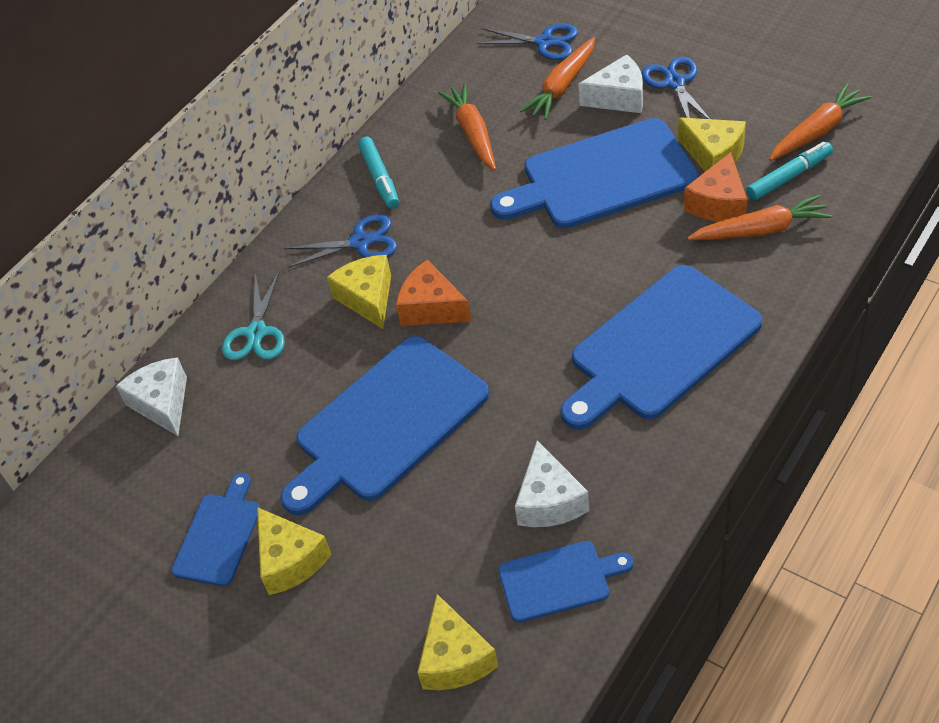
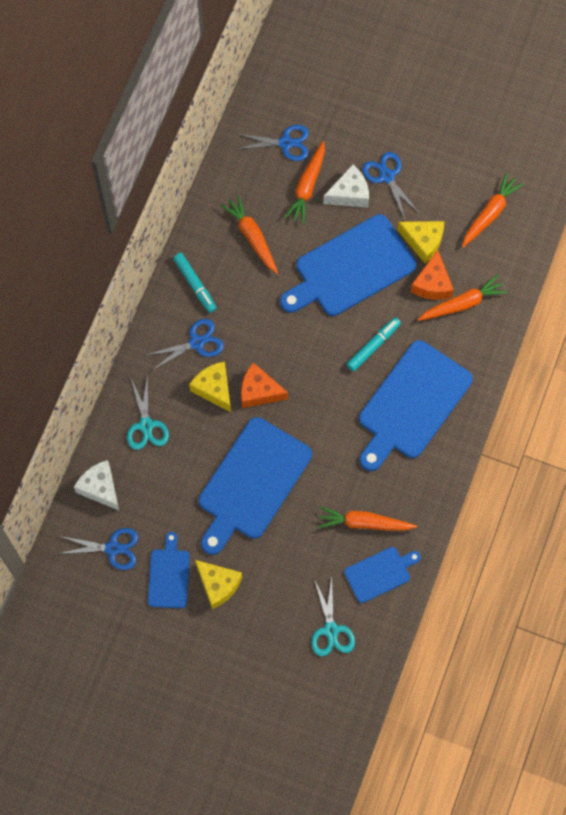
camera: 20 degrees left, 20 degrees up
yellow cheese [417,594,498,690] -> turquoise scissors [311,577,355,657]
white cheese [515,440,589,527] -> orange carrot [318,506,417,531]
turquoise marker [746,142,833,201] -> turquoise marker moved to [346,317,401,371]
none -> blue scissors [58,528,138,570]

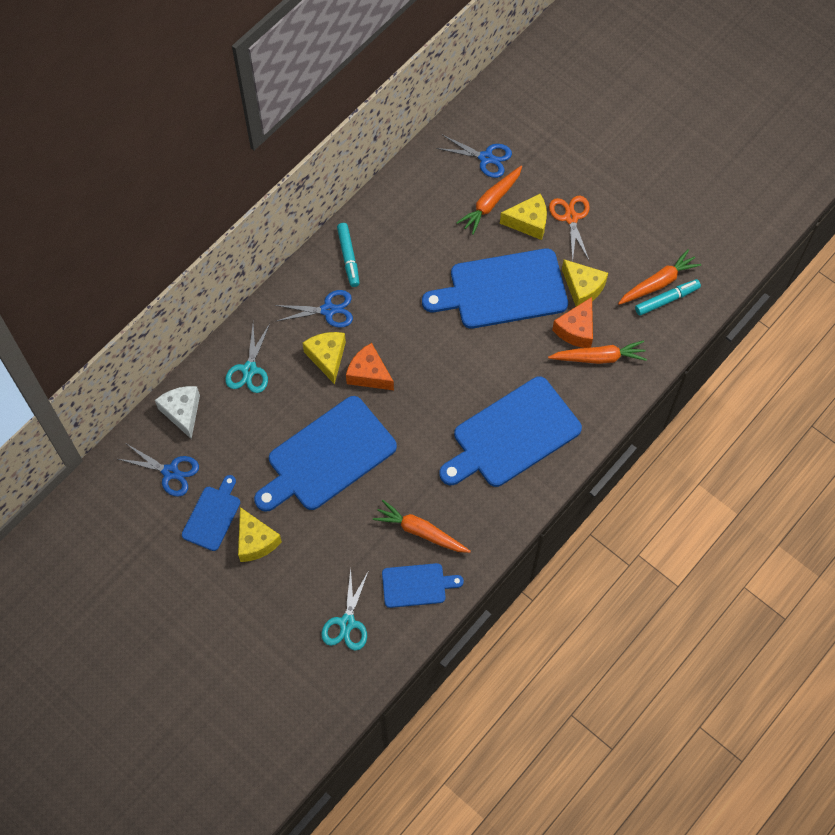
camera: 20 degrees right, 5 degrees down
orange carrot [221,195,278,274] -> none
white cheese [323,165,369,207] -> yellow cheese [500,194,547,240]
turquoise marker [346,317,401,371] -> turquoise marker moved to [635,279,701,316]
blue scissors [362,152,420,219] -> orange scissors [549,196,590,262]

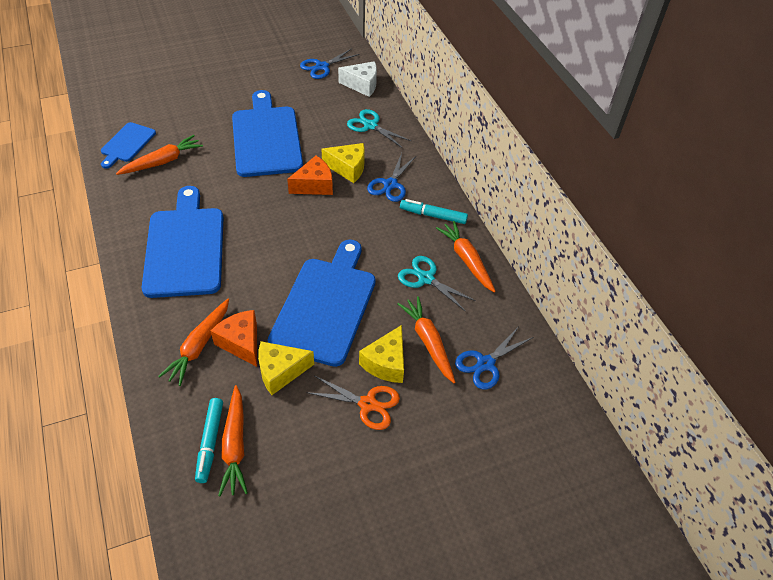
camera: 115 degrees right, 15 degrees down
blue cutting board [182,475,240,551] -> none
yellow cheese [238,507,282,562] -> none
turquoise scissors [321,568,369,651] -> turquoise scissors moved to [398,256,476,312]
none -> orange carrot [436,221,496,293]

